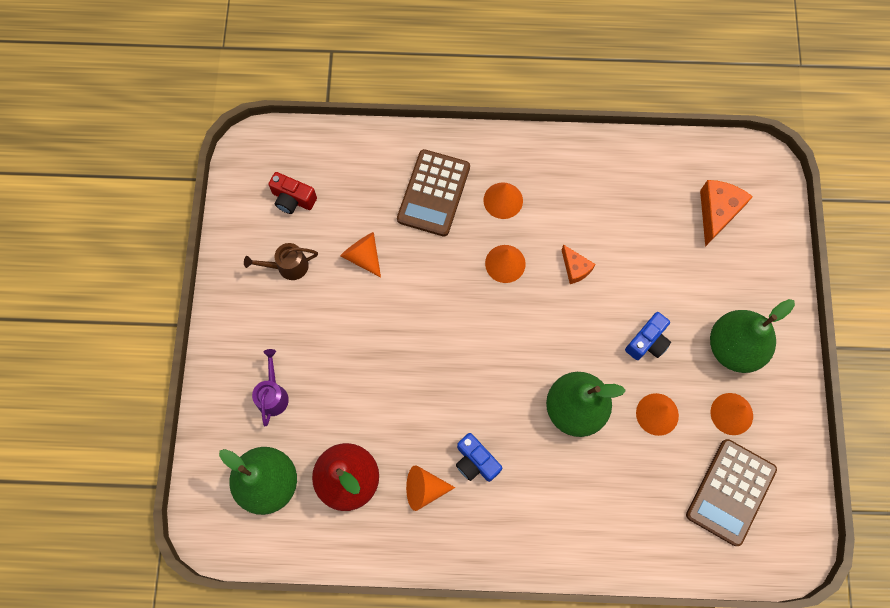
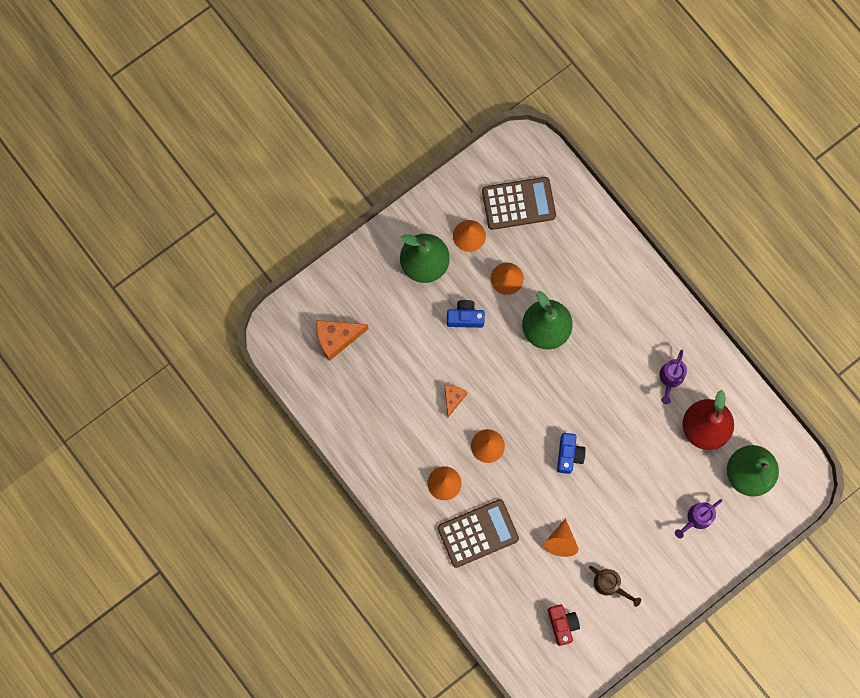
camera: 130 degrees left, 5 degrees up
orange cone [406,465,455,511] -> purple watering can [659,350,687,404]
blue camera [456,433,502,482] -> blue camera moved to [557,433,586,474]

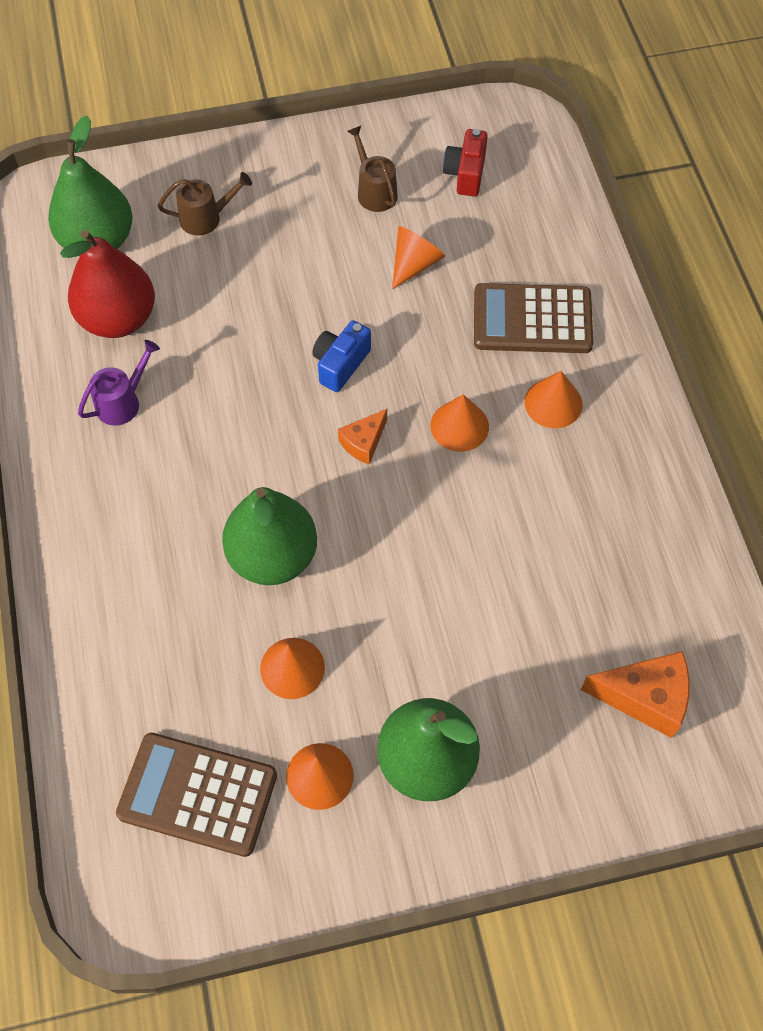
camera: 155 degrees left, 15 degrees down
orange cheese [444,385,467,417] -> orange cheese moved to [338,409,387,465]
blue camera [447,300,485,328] -> none
purple watering can [675,499,722,539] -> brown watering can [158,172,252,236]

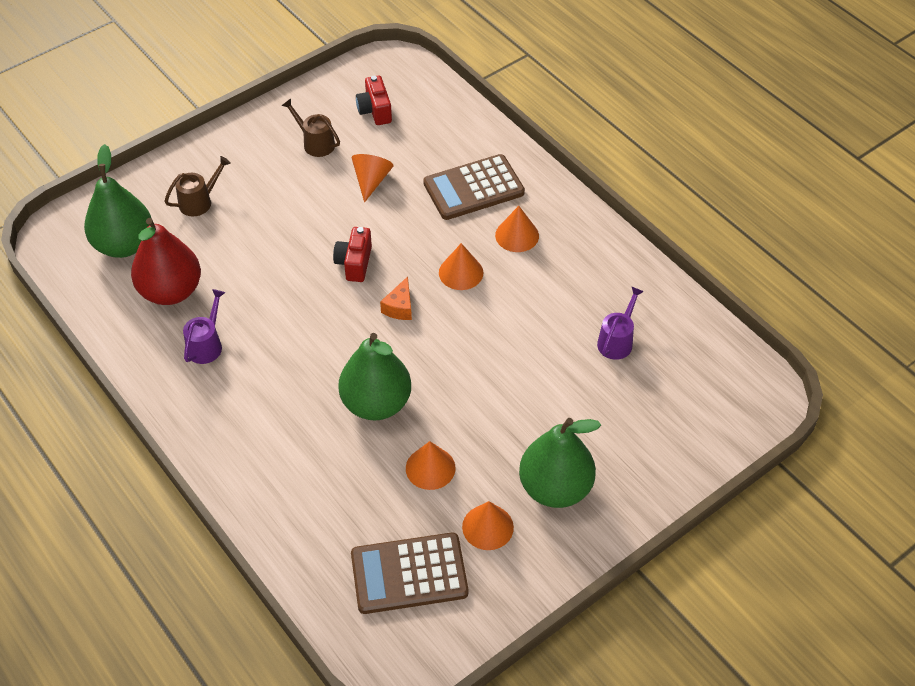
camera: 25 degrees left, 10 degrees down
blue camera [312,320,371,392] -> red camera [333,227,372,282]
orange cheese [581,651,690,738] -> none
none -> purple watering can [597,286,644,360]

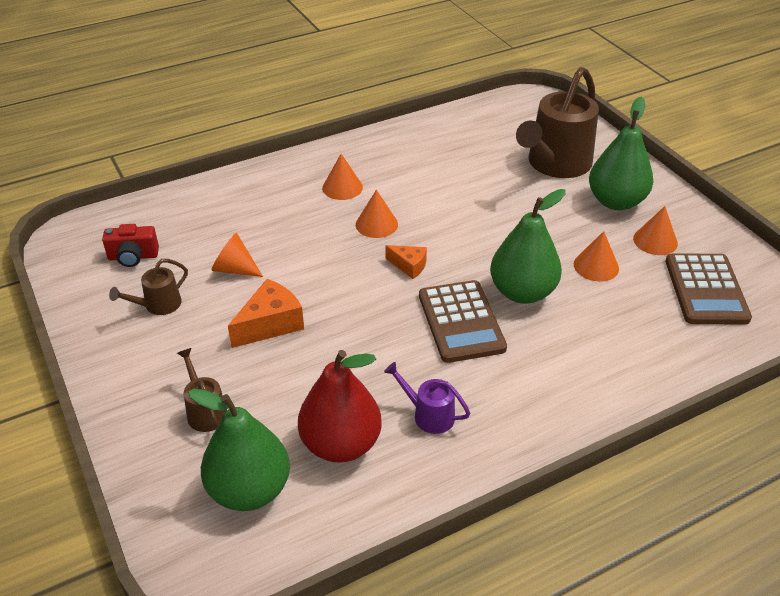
camera: 80 degrees left, 10 degrees down
red camera [333,227,372,282] -> none
brown calculator [423,154,525,220] -> brown calculator moved to [419,280,507,363]
purple watering can [597,286,644,360] -> none
none -> orange cheese [228,279,304,348]
none -> brown watering can [516,67,599,178]

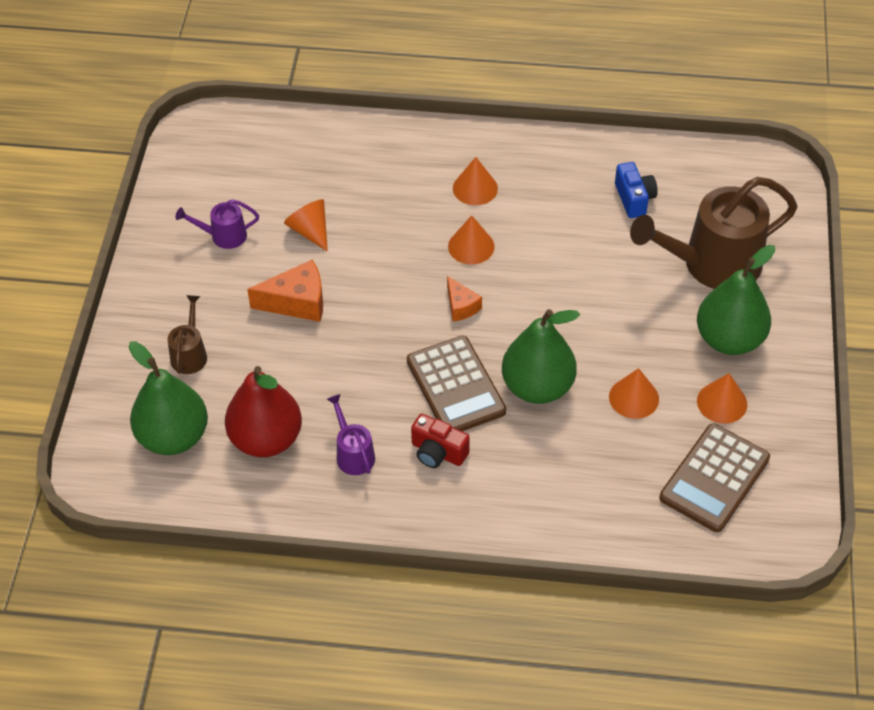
camera: 35 degrees right, 10 degrees up
red camera [102,224,159,267] -> red camera moved to [411,414,470,468]
brown watering can [109,259,188,315] -> purple watering can [175,199,259,249]
brown calculator [419,280,507,363] -> brown calculator turned 45 degrees counterclockwise [407,336,506,431]
none -> blue camera [615,162,658,218]

